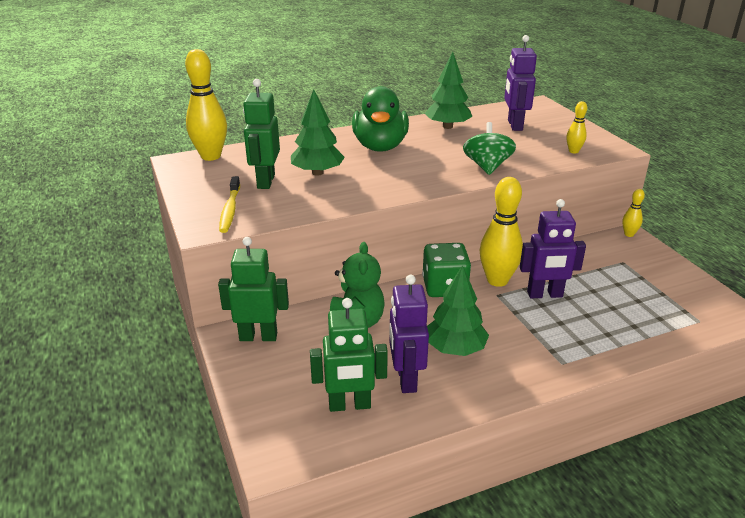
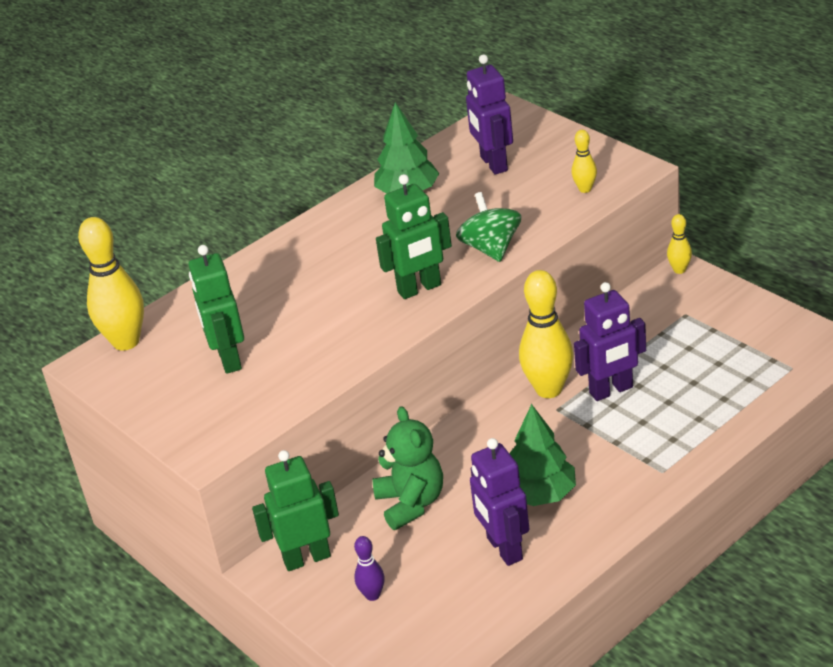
camera: 15 degrees left, 5 degrees up
yellow toothbrush [219,176,240,233] -> none
green tree [291,89,345,176] -> none
green robot [310,298,388,412] -> green robot moved to [376,174,452,299]
green duck [352,86,409,152] -> none
green dice [422,243,471,297] -> none
none -> purple bowling pin [354,536,385,601]

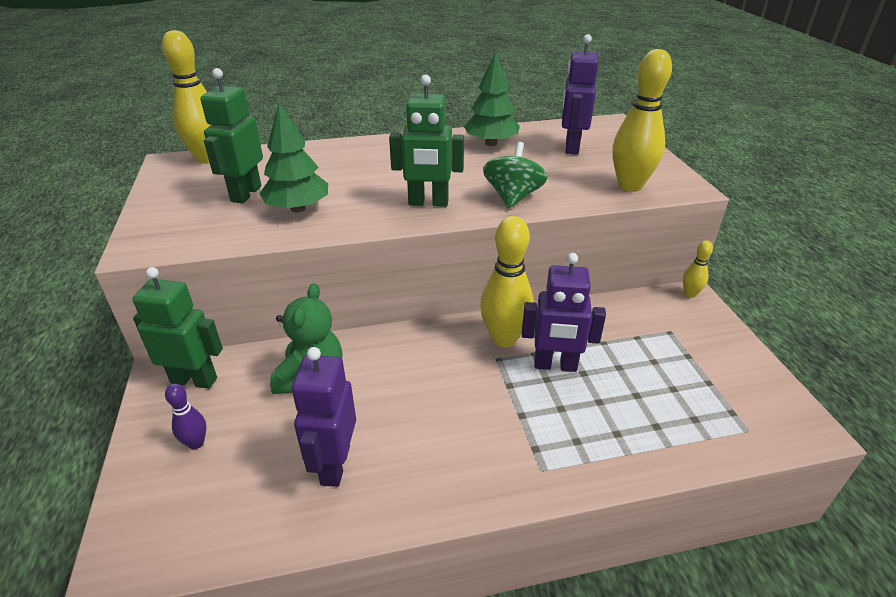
camera: 25 degrees right, 0 degrees up
green tree [509,404,576,506] -> green tree moved to [259,103,328,212]
yellow bowling pin [571,130,597,193] -> yellow bowling pin [612,49,672,192], size x2.02

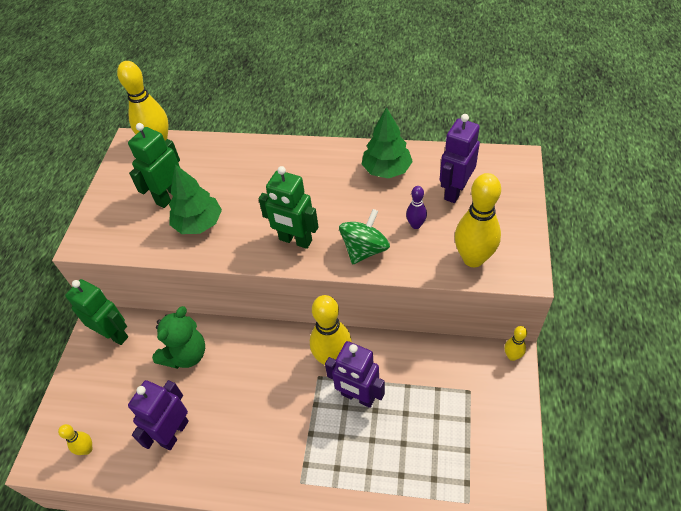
camera: 25 degrees right, 15 degrees up
purple bowling pin [165,383,206,449] -> purple bowling pin moved to [406,186,427,229]
none -> yellow bowling pin [58,424,92,455]

